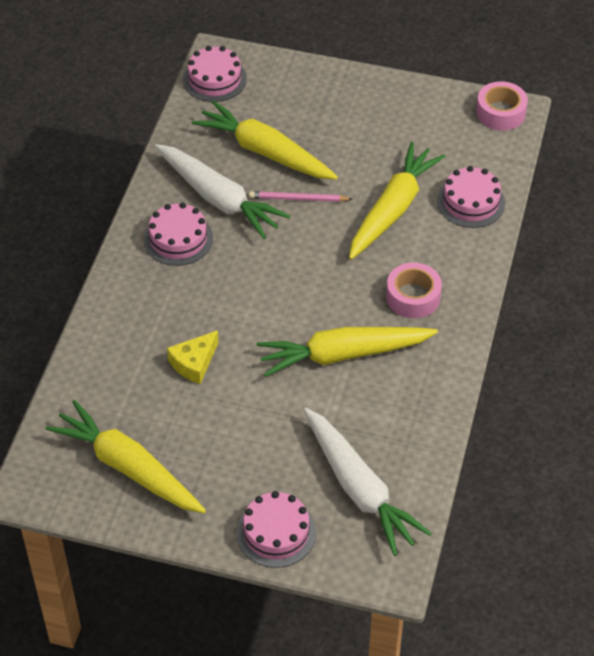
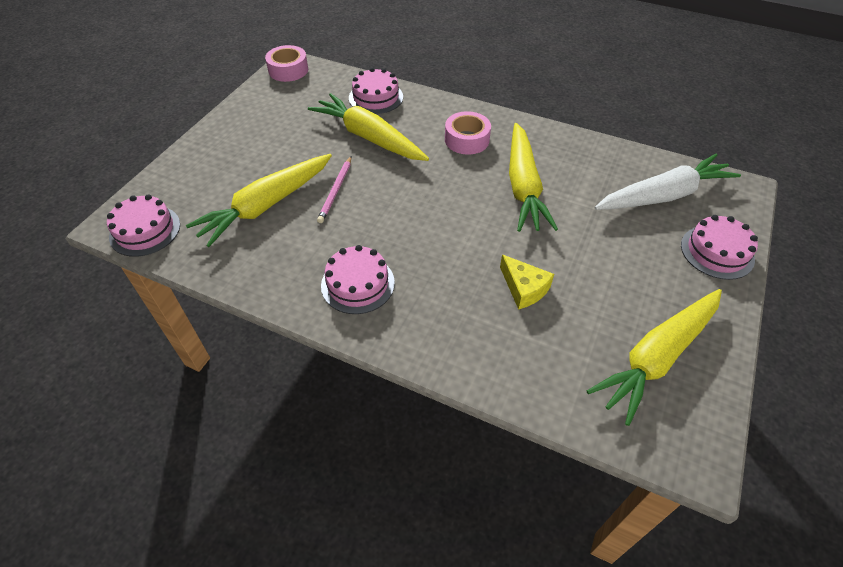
camera: 80 degrees left, 0 degrees up
white carrot [155,144,290,239] -> none

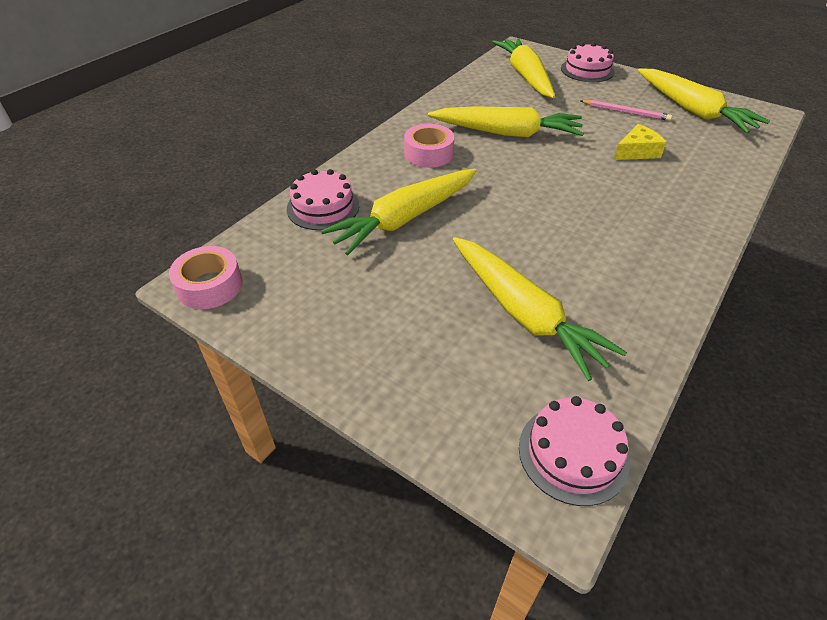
camera: 80 degrees left, 5 degrees down
pink pencil [317,156,351,223] -> pink pencil moved to [581,100,672,121]
pink cake [321,245,395,314] -> none
white carrot [594,154,741,210] -> yellow carrot [492,38,555,98]

